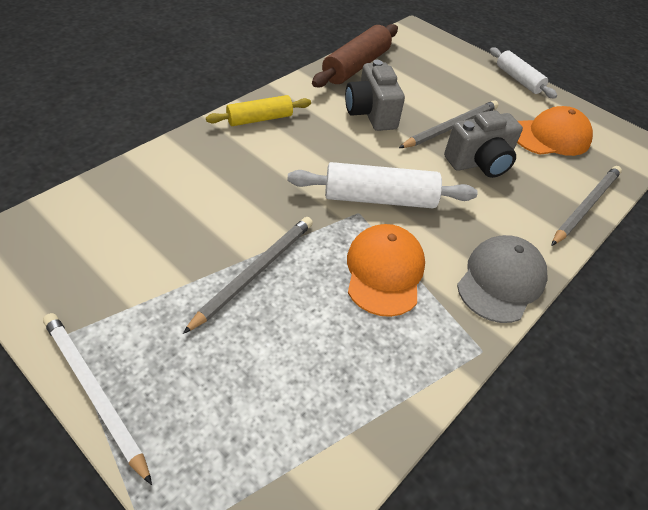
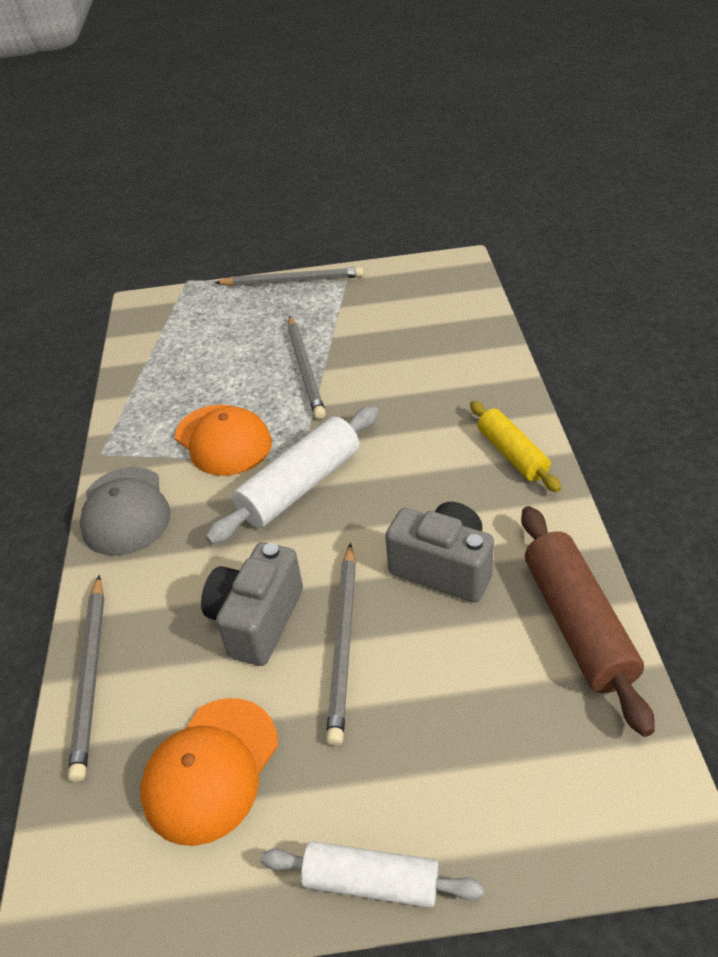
camera: 140 degrees right, 5 degrees down
white pencil [43,313,152,485] -> grey pencil [214,267,364,286]
yellow rolling pin [206,95,311,126] -> yellow rolling pin turned 45 degrees counterclockwise [470,401,561,492]

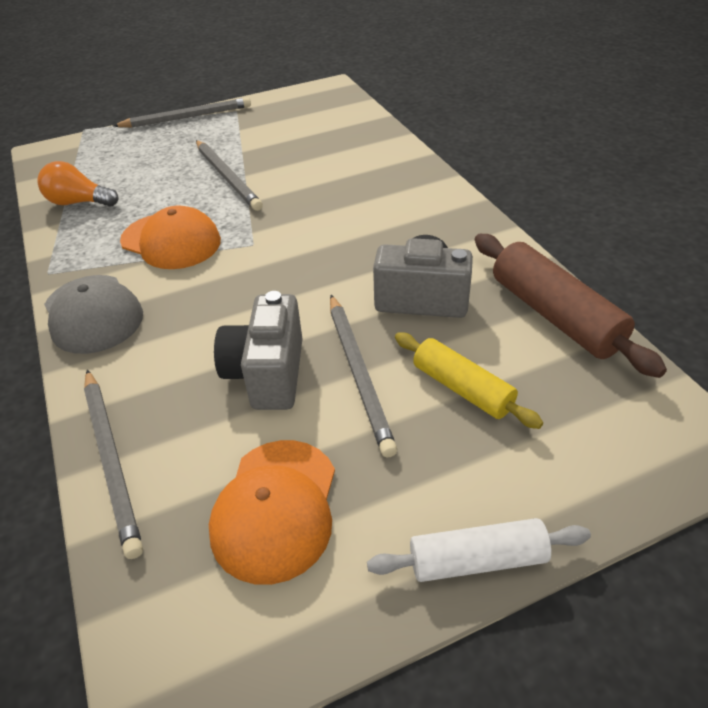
camera: 20 degrees left, 0 degrees up
white rolling pin [205,406,379,544] -> none
yellow rolling pin [470,401,561,492] -> yellow rolling pin moved to [395,332,543,429]
none -> orange light bulb [37,161,118,206]

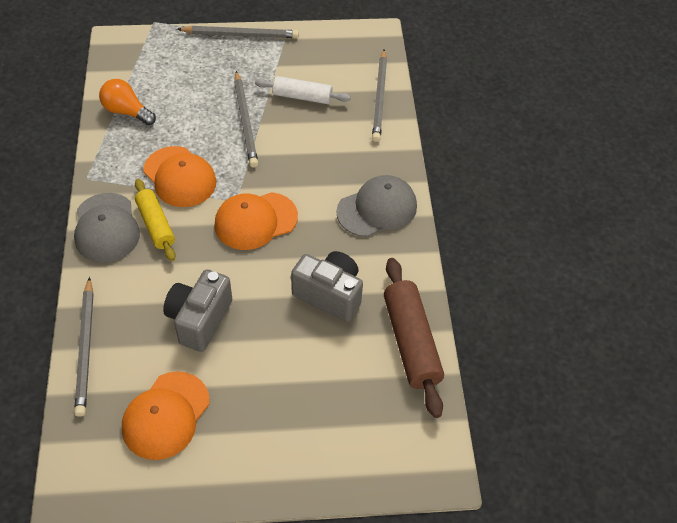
camera: 15 degrees right, 10 degrees up
grey pencil [330,295,397,458] -> grey pencil moved to [372,49,387,142]
white rolling pin [367,518,591,582] -> white rolling pin moved to [255,76,351,104]
yellow rolling pin [395,332,543,429] -> yellow rolling pin moved to [135,179,176,261]
none -> orange cap [214,192,298,250]
none -> grey cap [336,175,417,237]

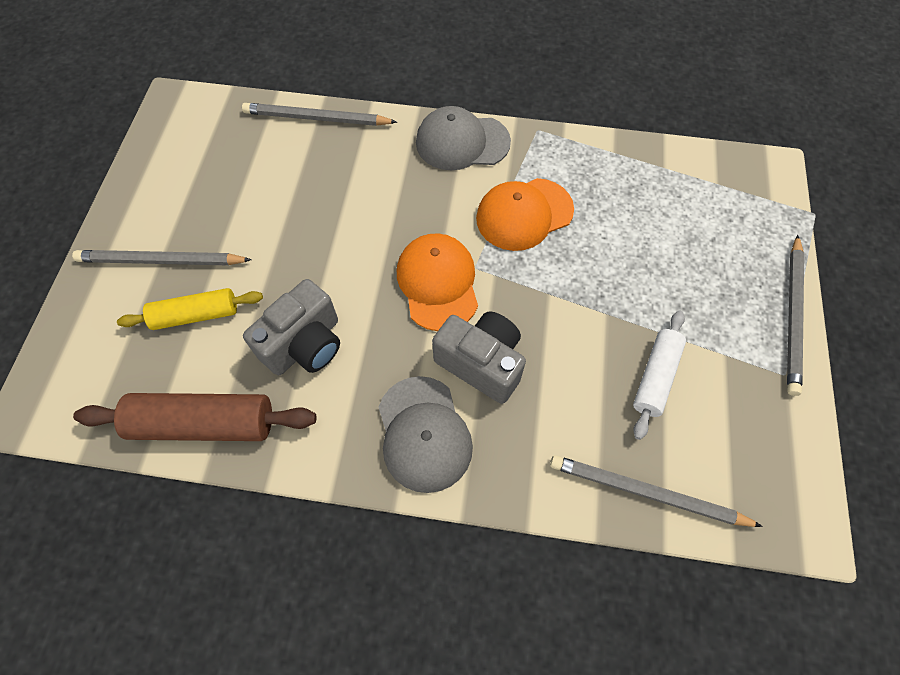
camera: 105 degrees right, 10 degrees up
orange light bulb [99,79,156,125] -> none
orange cap [122,371,210,460] -> none
yellow rolling pin [135,179,176,261] -> yellow rolling pin moved to [117,288,263,330]
grey camera [163,269,232,352] -> grey camera moved to [432,311,526,404]
grey pencil [234,71,258,168] -> grey pencil moved to [72,250,252,266]

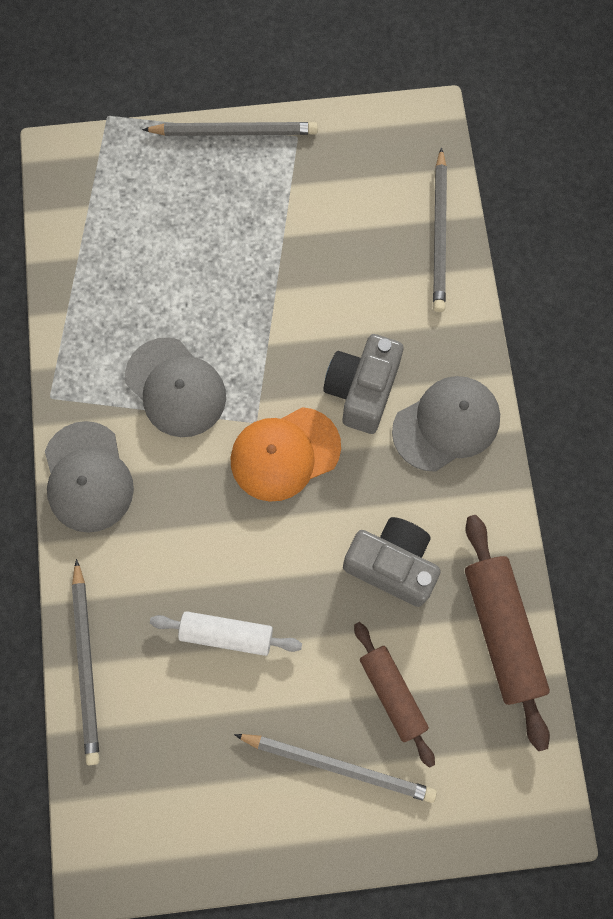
camera: 105 degrees left, 10 degrees up
grey pencil [72,250,252,266] -> grey pencil turned 60 degrees counterclockwise [234,734,437,803]
yellow rolling pin [117,288,263,330] -> brown rolling pin [354,622,435,768]
orange cap [476,178,574,251] -> grey cap [125,338,226,437]
white rolling pin [633,311,686,440] -> white rolling pin moved to [150,611,302,656]

